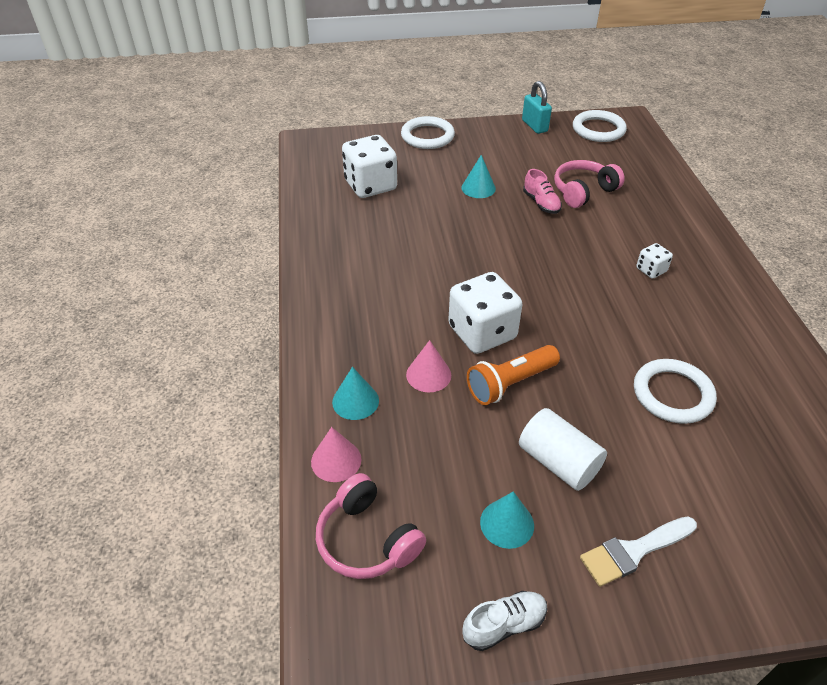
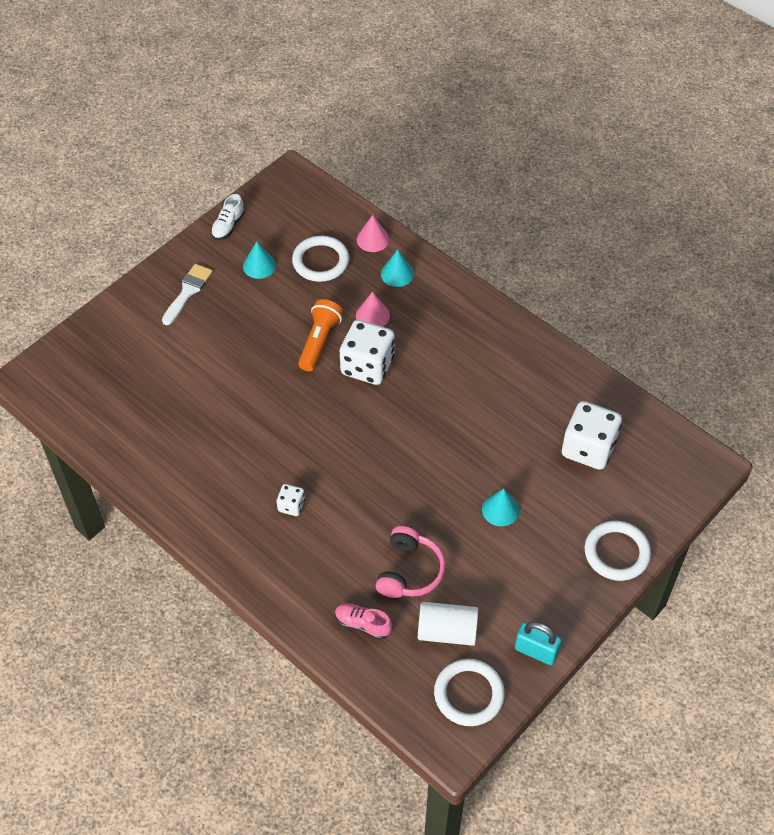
camera: 140 degrees right, 10 degrees up
pink headphones [316,473,426,579] -> none
white cylinder [519,408,607,491] -> white cylinder moved to [418,602,478,646]
pink shoe [523,169,562,214] -> pink shoe moved to [335,603,392,640]
white ring [634,359,717,424] -> white ring moved to [292,236,349,282]

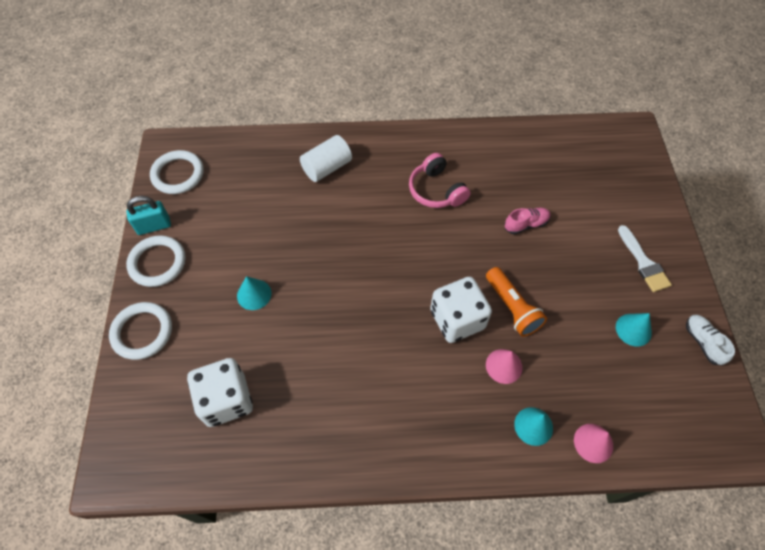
camera: 135 degrees right, 5 degrees up
white dice [277,484,305,516] -> none
white ring [292,236,349,282] -> white ring moved to [126,235,186,287]
pink shoe [335,603,392,640] -> pink shoe moved to [505,207,551,235]
pink headphones [376,526,446,598] -> pink headphones moved to [409,153,470,208]
white cylinder [418,602,478,646] -> white cylinder moved to [300,135,352,182]

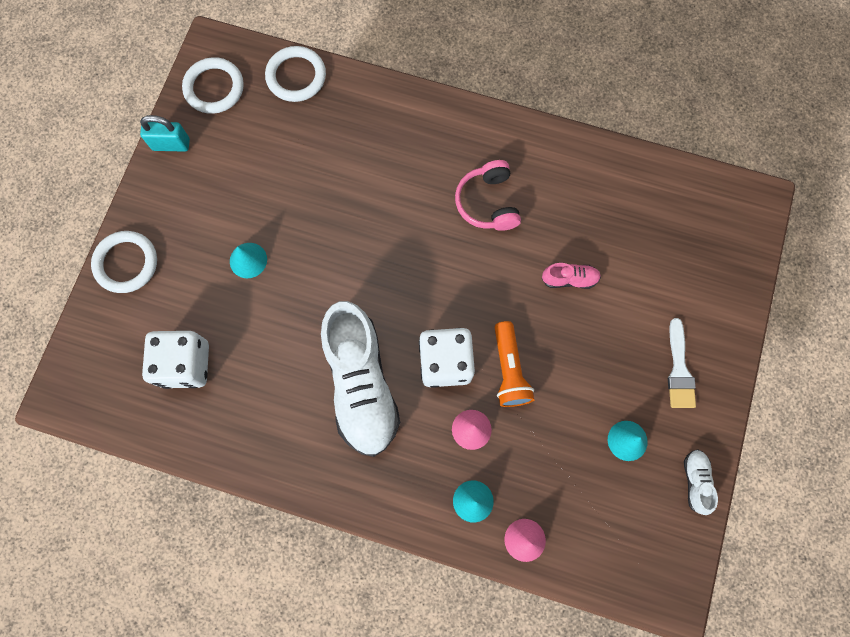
camera: 20 degrees right, 15 degrees up
white ring [126,235,186,287] -> white ring moved to [265,46,326,102]
white cylinder [300,135,352,182] -> none
none -> white shoe [321,301,400,457]

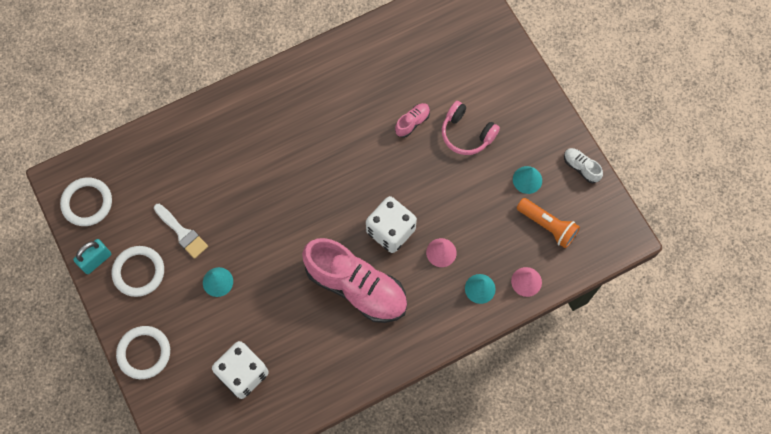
camera: 45 degrees left, 5 degrees down
white ring [265,46,326,102] -> white ring moved to [112,246,164,297]
white shoe [321,301,400,457] -> pink shoe [302,238,407,323]
pink headphones [455,160,521,231] -> pink headphones moved to [442,101,500,155]
orange flashlight [494,321,534,407] -> orange flashlight moved to [517,198,580,248]
white brush [668,318,696,408] -> white brush moved to [154,204,208,259]

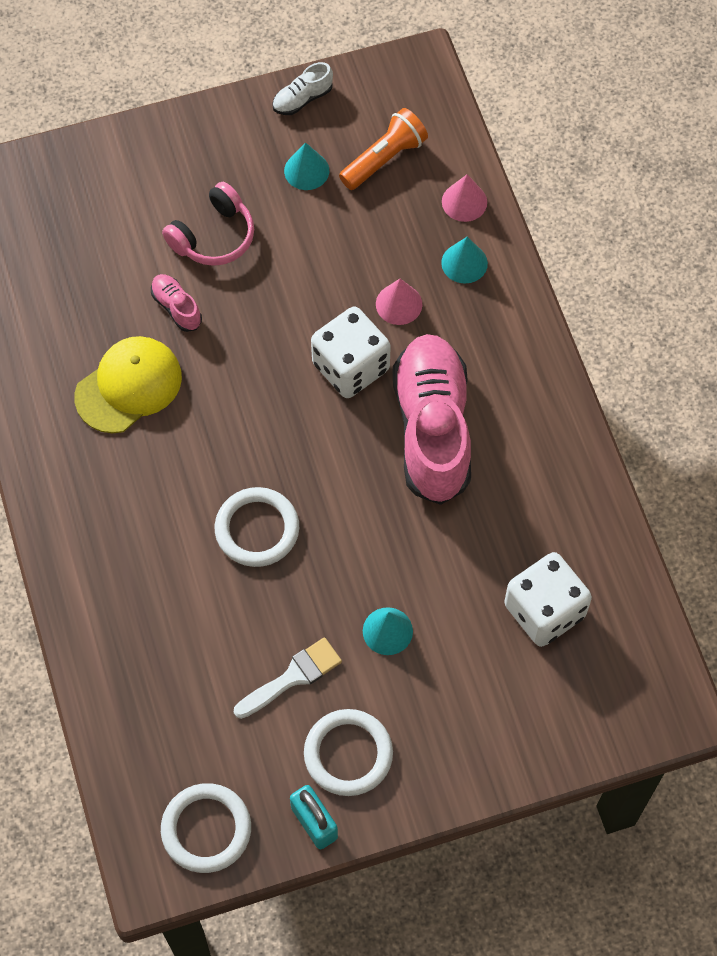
camera: 80 degrees left, 5 degrees down
white ring [116,326,170,379] -> white ring moved to [215,487,299,567]
pink shoe [302,238,407,323] -> pink shoe turned 45 degrees counterclockwise [393,334,471,505]
none -> yellow cap [74,336,182,433]

